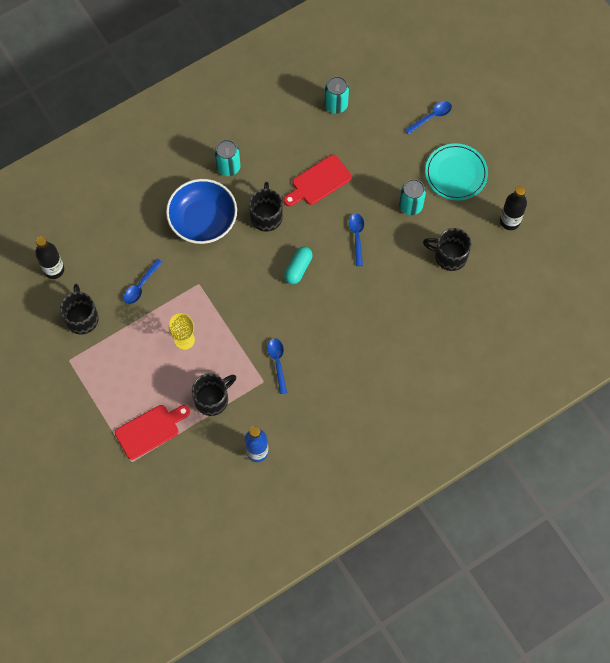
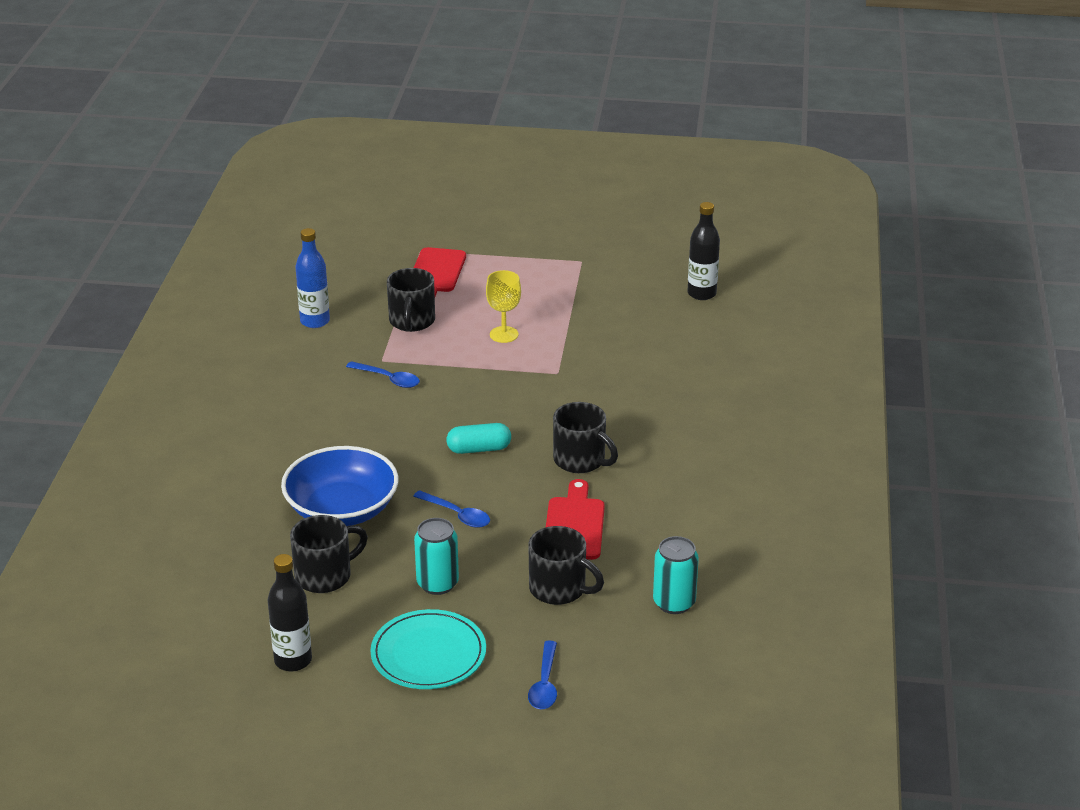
camera: 130 degrees right, 35 degrees down
black mug [60,284,99,334] -> black mug moved to [528,526,604,605]
blue spoon [124,259,162,304] -> none
blue bowl [166,179,237,244] -> blue bowl moved to [281,446,399,526]
turquoise can [215,140,240,176] -> none
turquoise capsule [284,247,313,284] -> turquoise capsule turned 75 degrees counterclockwise [446,423,511,454]

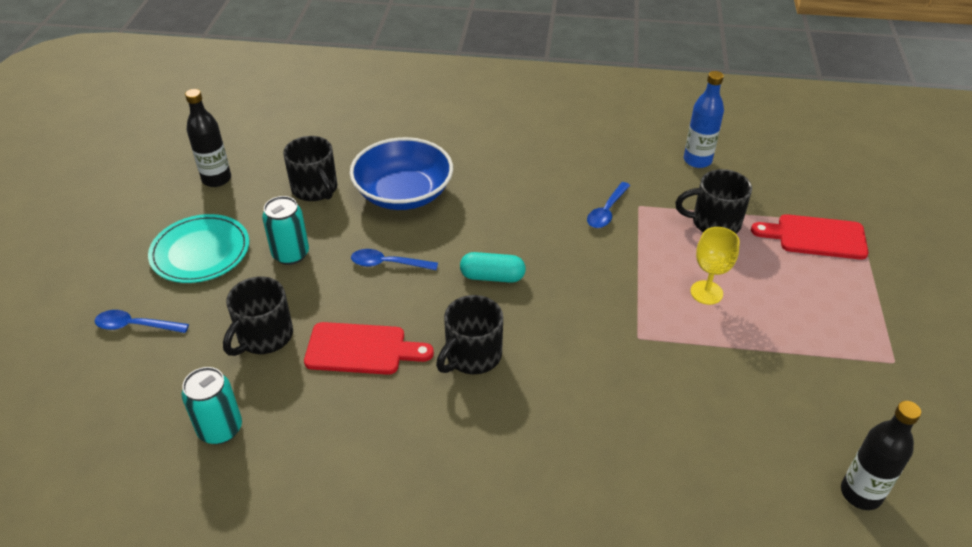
camera: 90 degrees right, 10 degrees up
blue spoon [413,490,490,528] -> blue spoon turned 60 degrees clockwise [351,249,438,270]
turquoise capsule [446,423,511,454] -> turquoise capsule turned 75 degrees counterclockwise [460,252,526,283]

